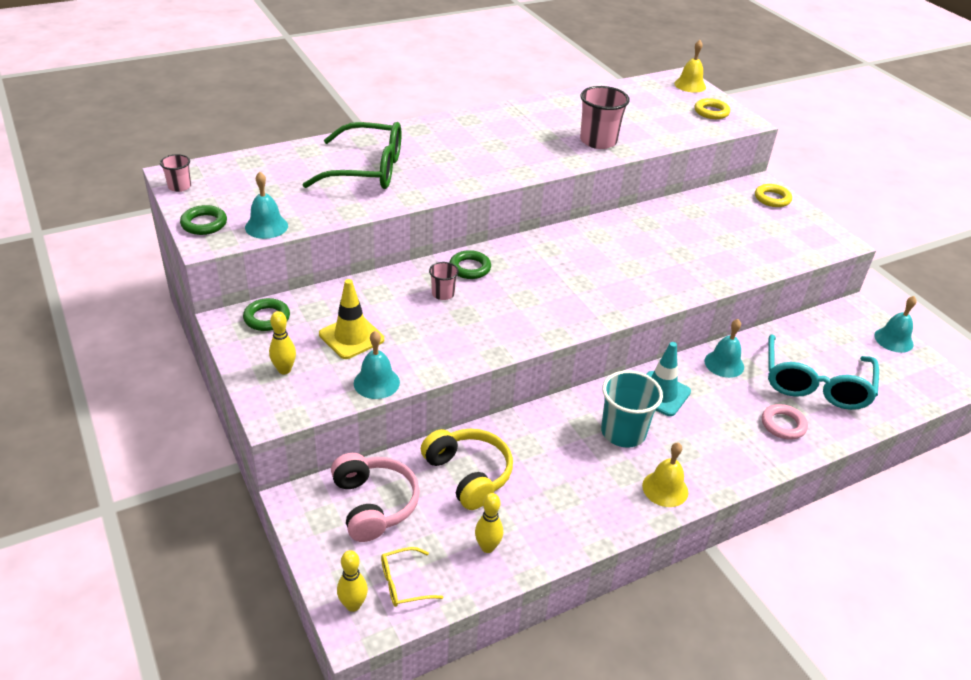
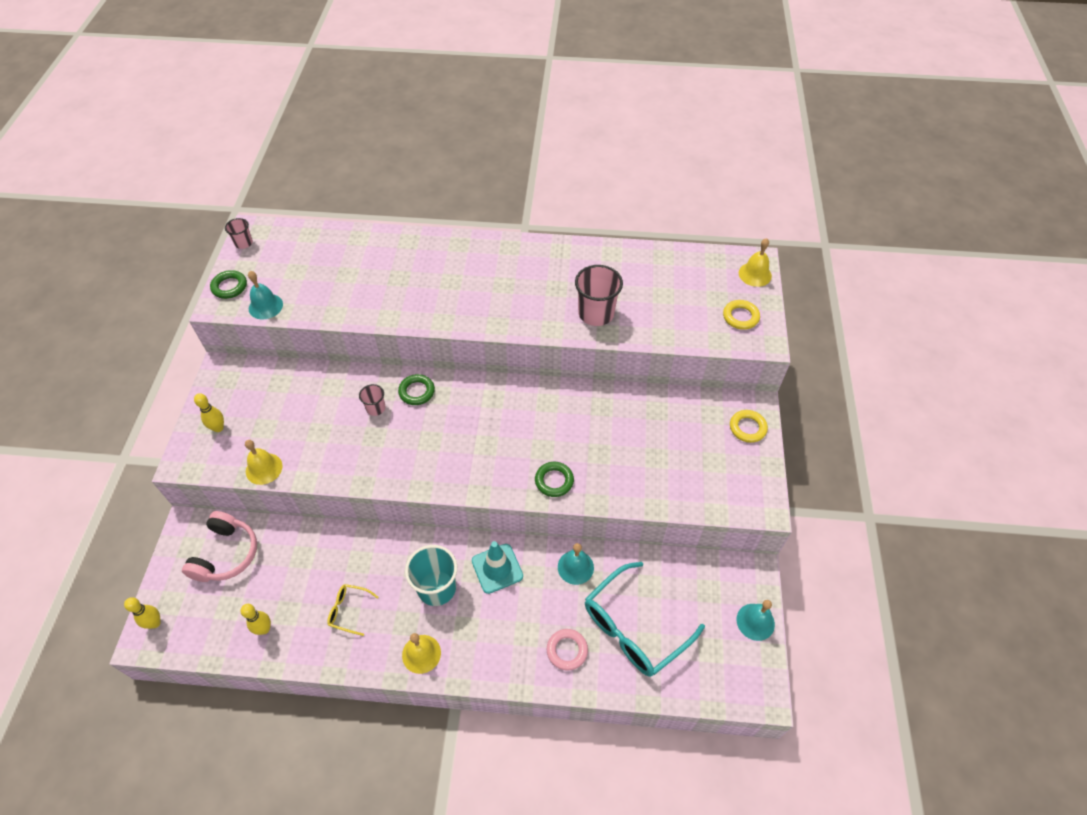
camera: 35 degrees right, 15 degrees up
green ring [243,298,290,331] -> green ring moved to [535,462,574,497]
green glasses [302,122,401,189] -> none
yellow traffic cone [319,279,384,359] -> none
turquoise bell [354,331,400,399] -> yellow bell [245,440,283,485]
yellow glasses [381,547,444,607] -> yellow glasses moved to [327,584,378,636]
yellow headphones [421,429,513,510] -> none

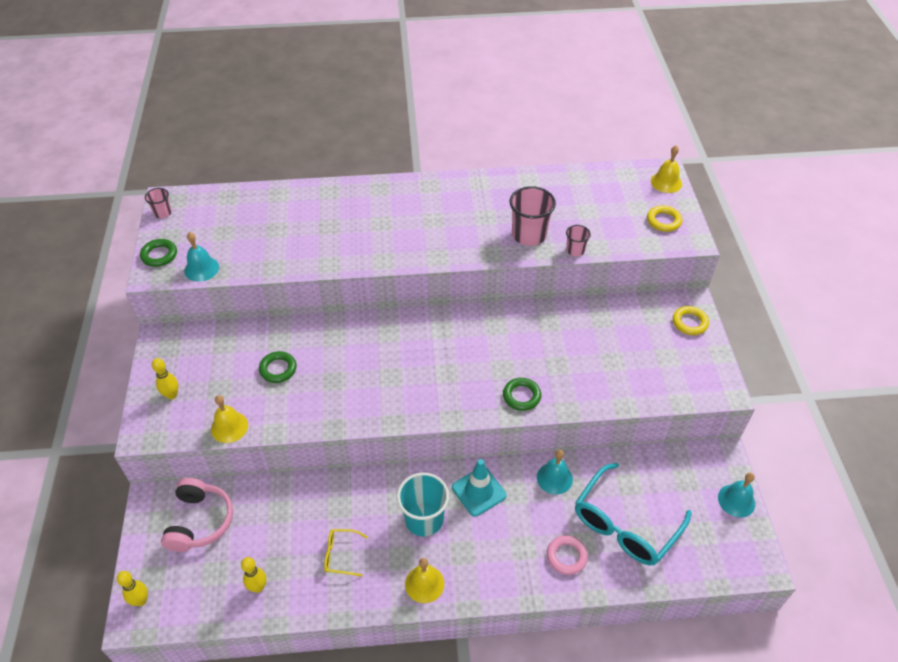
camera: 10 degrees left, 5 degrees down
pink cup [359,384,385,416] -> pink cup moved to [566,225,591,256]
green ring [398,374,435,405] -> green ring moved to [259,351,297,383]

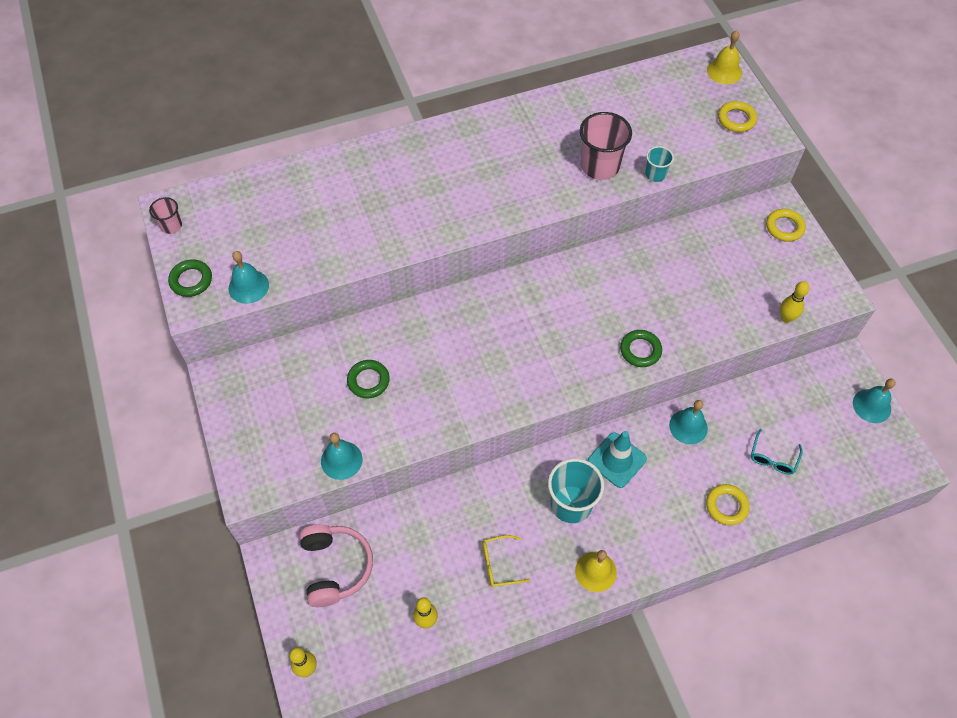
camera: 15 degrees left, 10 degrees up
yellow bowling pin [152,358,178,400] -> yellow bowling pin moved to [780,281,810,323]
yellow bell [211,395,248,443] -> turquoise bell [321,433,362,480]
pink ring [547,535,588,575] -> yellow ring [706,484,749,525]
pink cup [566,225,591,256] -> turquoise cup [645,146,674,182]
turquoise glasses [575,463,691,565] -> turquoise glasses [751,429,803,475], size x0.45

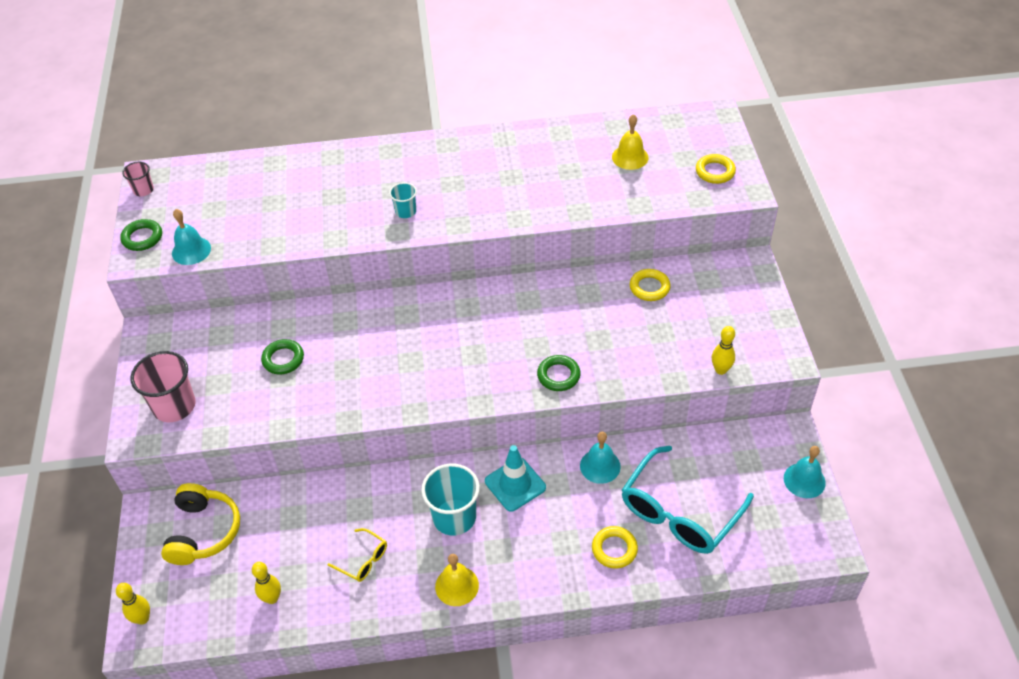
camera: 15 degrees right, 10 degrees down
pink headphones [299,524,373,607] -> yellow headphones [161,483,240,565]
turquoise bell [321,433,362,480] -> none
yellow glasses [482,535,530,587] -> yellow glasses turned 150 degrees counterclockwise [327,528,387,582]
pink cup [580,112,632,180] -> pink cup moved to [131,351,196,422]
turquoise cup [645,146,674,182] -> turquoise cup moved to [389,182,417,218]
yellow bell [707,30,742,84] -> yellow bell moved to [612,114,649,170]
turquoise glasses [751,429,803,475] -> turquoise glasses [622,446,754,554], size x2.20
yellow ring [766,209,806,242] -> yellow ring moved to [630,269,671,301]

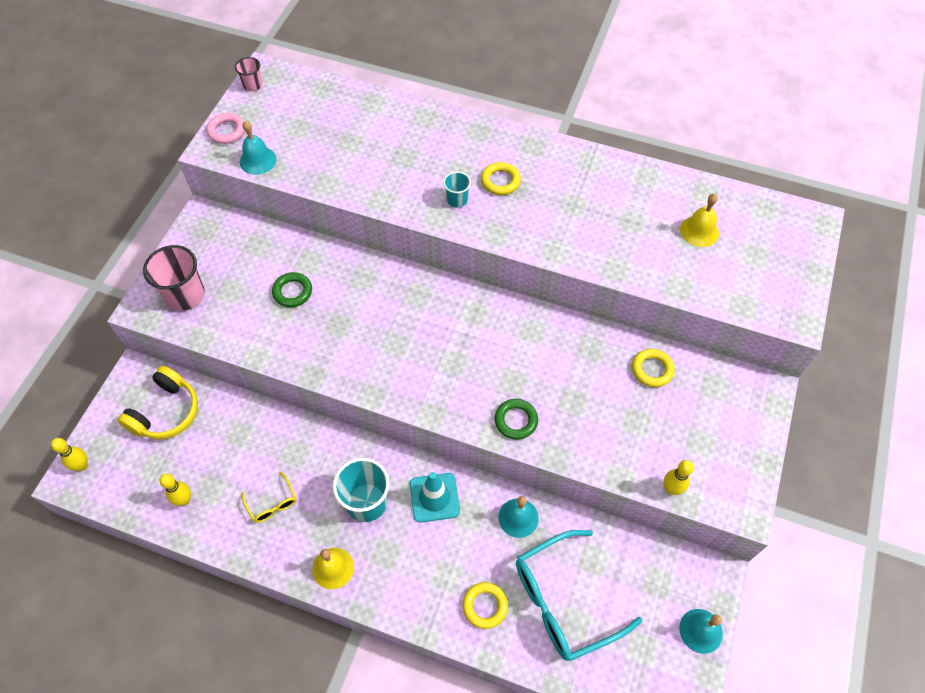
camera: 25 degrees right, 10 degrees up
green ring [120,219,162,251] -> pink ring [207,113,245,144]
yellow ring [696,154,736,184] -> yellow ring moved to [481,162,521,195]

